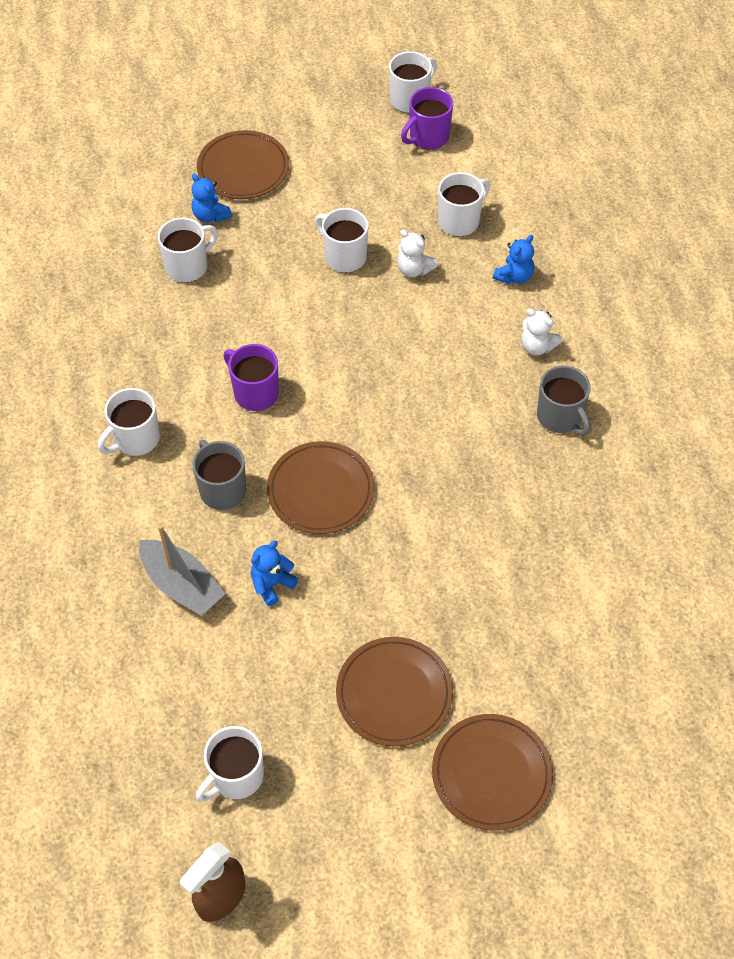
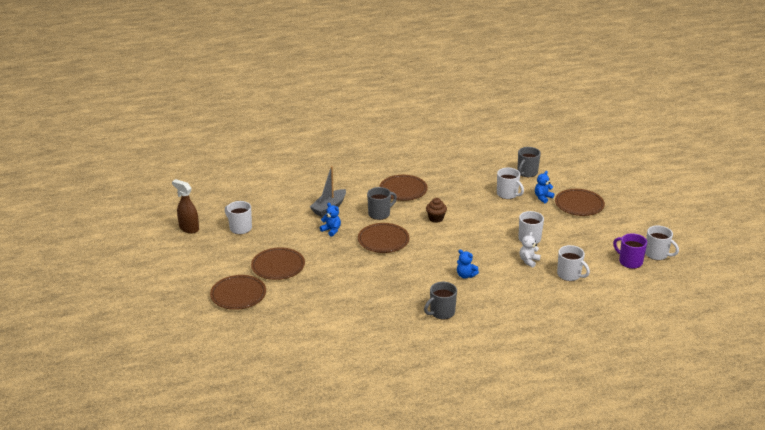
camera: 85 degrees right, 25 degrees down
white mug [98,388,160,456] -> brown plate [379,175,428,201]
purple mug [223,344,279,411] -> brown cupcake [426,198,447,223]
blue teddy bear [493,235,534,284] -> blue teddy bear moved to [457,249,479,279]
white teddy bear [521,308,562,355] -> none
none -> grey mug [517,147,541,177]

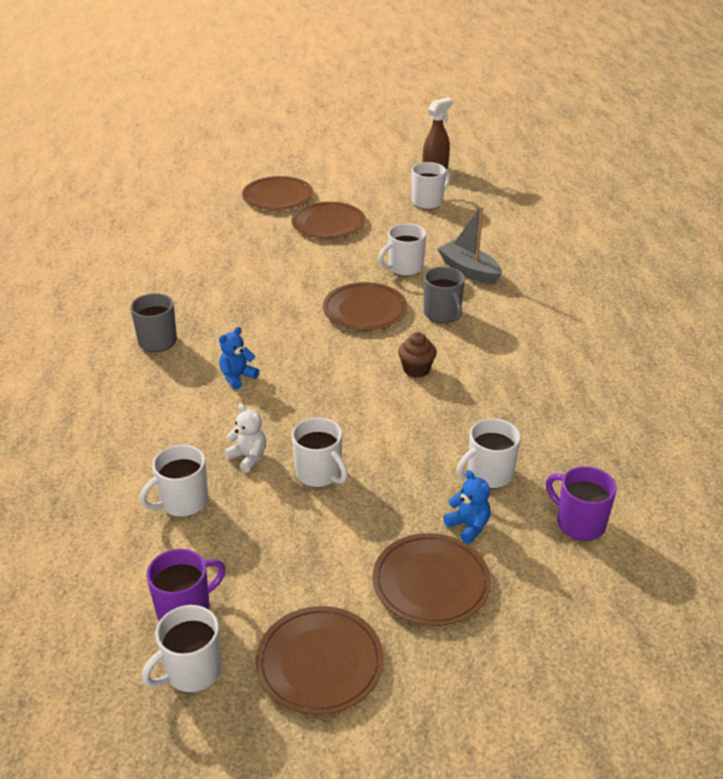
camera: 100 degrees right, 5 degrees up
blue teddy bear [320,203,341,237] -> white mug [378,224,426,276]
brown plate [379,175,428,201] -> brown plate moved to [256,606,384,715]
grey mug [517,147,541,177] -> purple mug [546,466,617,541]

